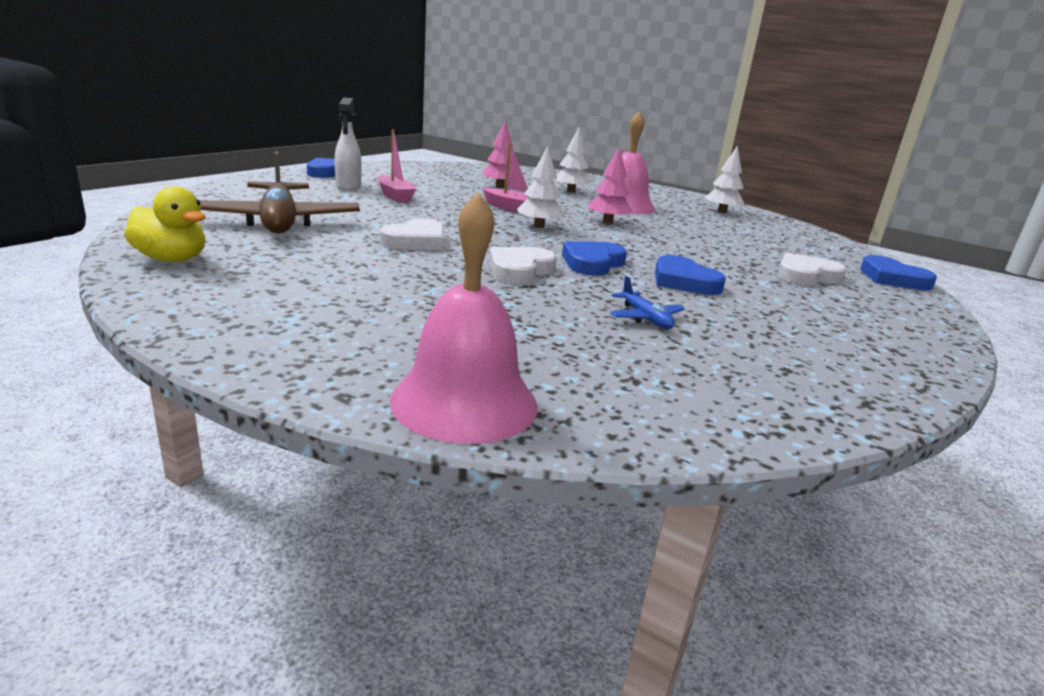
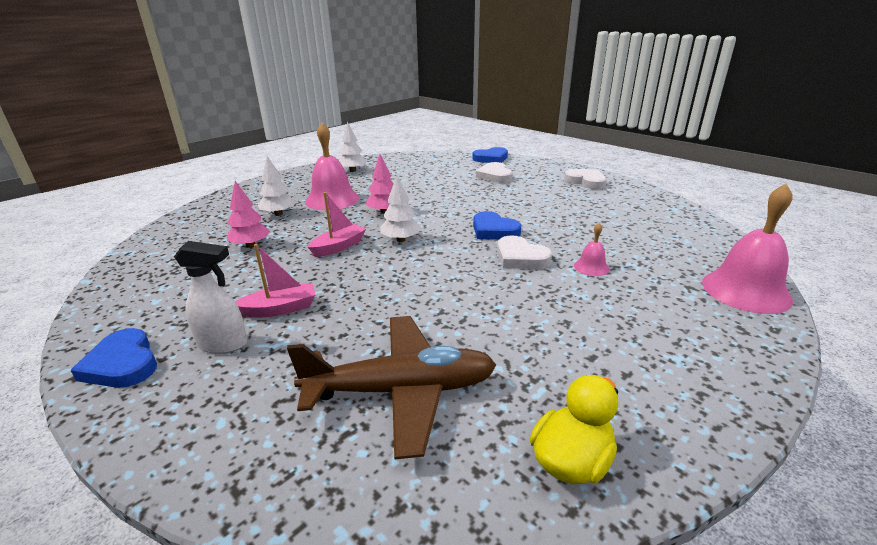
camera: 75 degrees left, 5 degrees up
white heart [380,219,444,250] -> white heart moved to [564,169,607,189]
blue plane [610,276,685,329] -> none
blue heart [655,255,726,295] -> none
none -> pink bell [574,223,610,276]

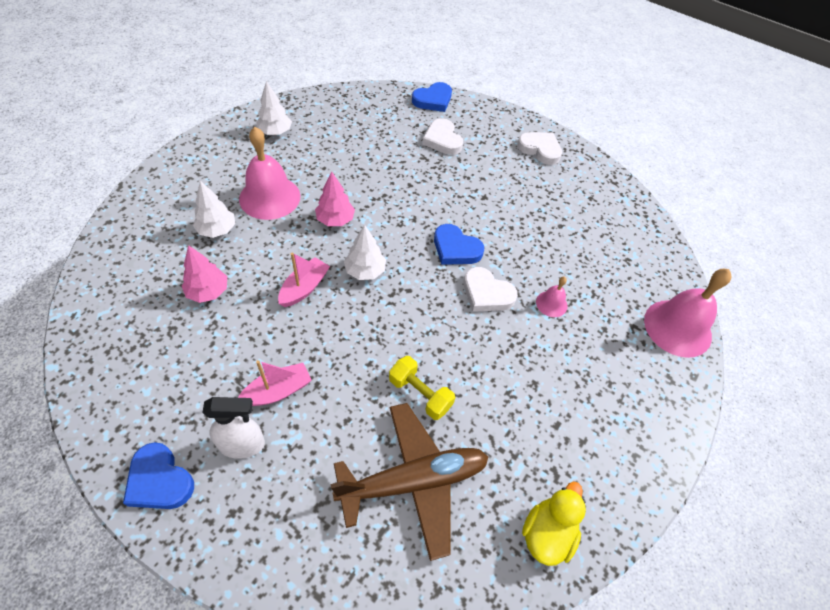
camera: 15 degrees left, 25 degrees up
none -> yellow dumbbell [389,356,455,420]

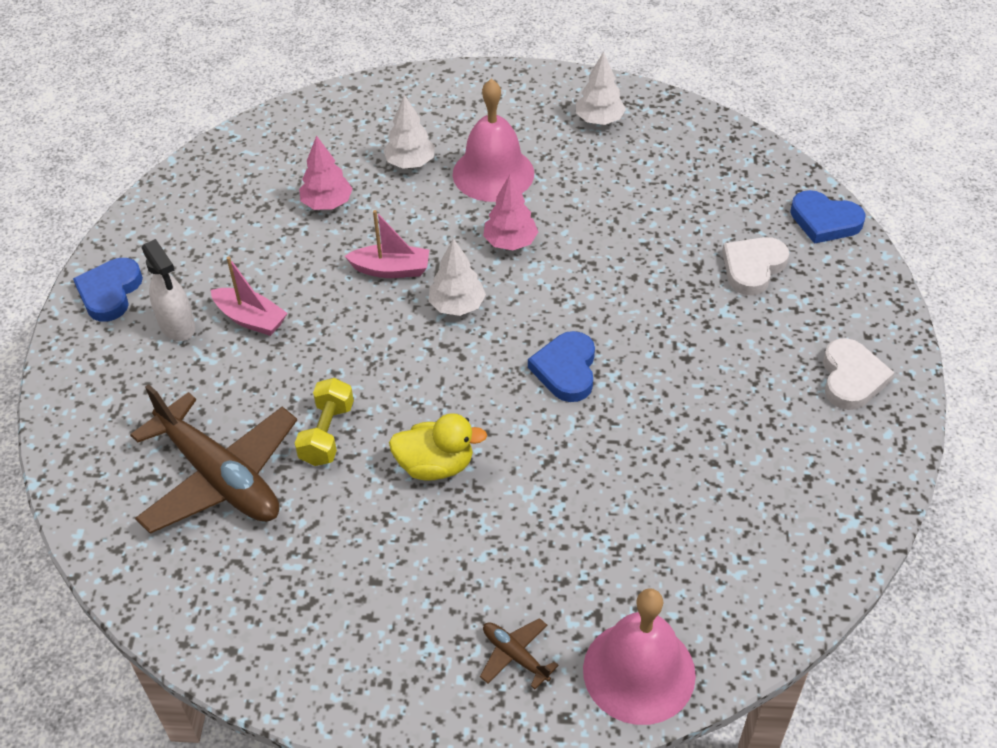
camera: 65 degrees right, 5 degrees down
white heart [464,267,518,312] -> none
yellow duck [522,481,586,566] -> yellow duck moved to [389,413,487,481]
pink bell [536,277,568,317] -> none
none -> brown plane [480,618,559,689]

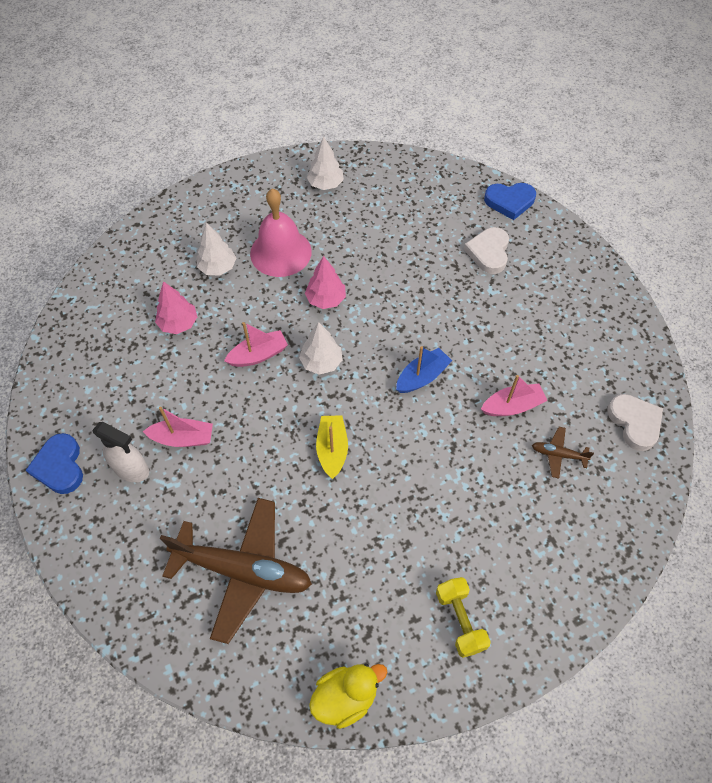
camera: 30 degrees left, 10 degrees up
yellow dumbbell [295,378,354,466] -> yellow dumbbell moved to [436,577,491,658]
yellow duck [389,413,487,481] -> yellow duck moved to [309,664,387,729]
brown plane [480,618,559,689] -> brown plane moved to [532,427,594,479]
blue heart [528,331,595,402] -> blue boat [396,346,452,393]
pink bell [583,588,696,725] -> none
white heart [823,338,894,410] -> white heart moved to [607,394,663,451]
none -> yellow boat [316,415,348,479]
none -> pink boat [481,375,548,416]

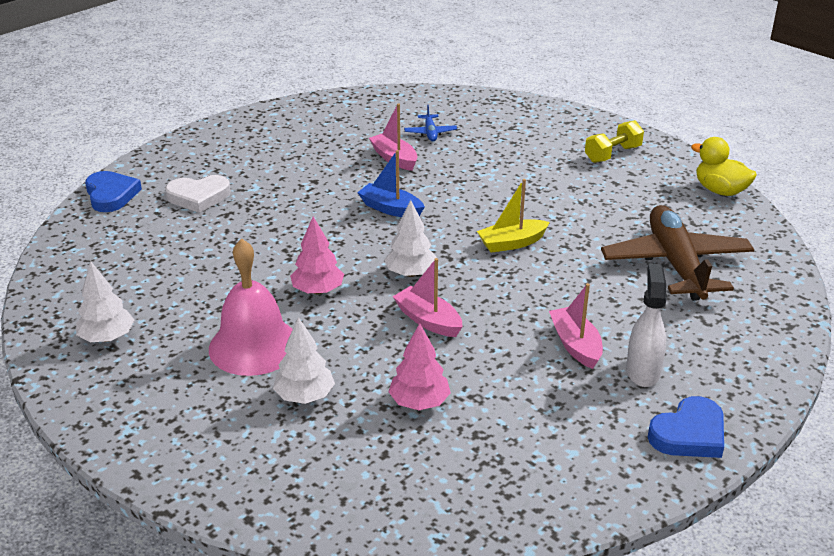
camera: 110 degrees left, 25 degrees down
brown plane [532,427,594,479] -> blue plane [404,104,457,141]
white heart [607,394,663,451] -> none

